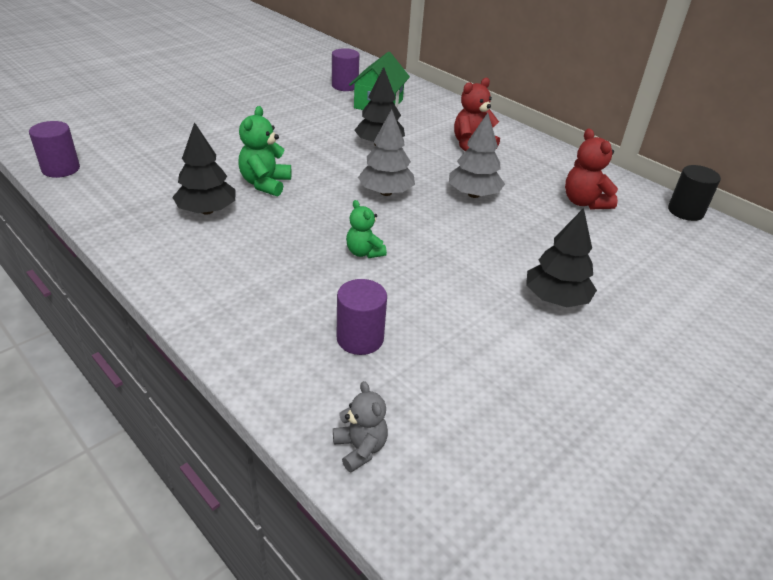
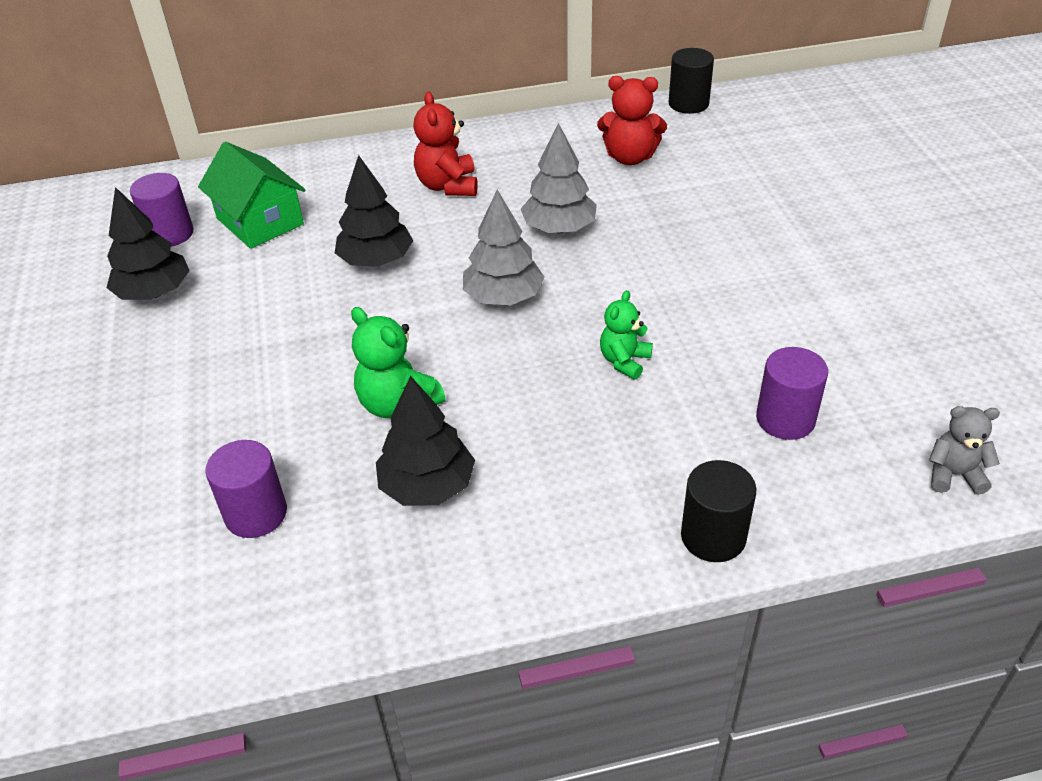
camera: 55 degrees left, 5 degrees up
purple cylinder [29,121,80,178] -> purple cylinder moved to [205,440,287,538]
green teddy bear [346,200,387,258] -> green teddy bear turned 120 degrees clockwise [600,290,653,380]
black tree [526,208,597,307] -> black tree moved to [106,187,190,300]
none -> black cylinder [681,460,756,562]

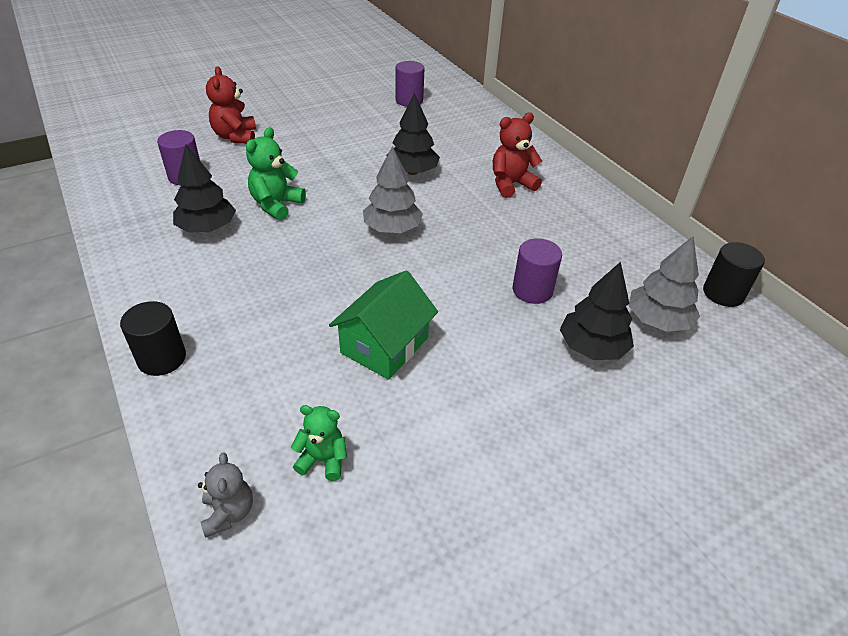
camera: 70 degrees right, 0 degrees up
black tree [106,187,190,300] -> black tree moved to [560,262,634,360]
green house [198,142,306,249] -> green house moved to [329,270,438,380]
grey tree [521,123,597,233] -> grey tree moved to [628,236,700,332]
red teddy bear [597,76,667,165] -> red teddy bear moved to [206,67,256,144]
green teddy bear [600,290,653,380] -> green teddy bear moved to [291,405,347,481]
purple cylinder [756,347,828,440] -> purple cylinder moved to [513,238,562,304]

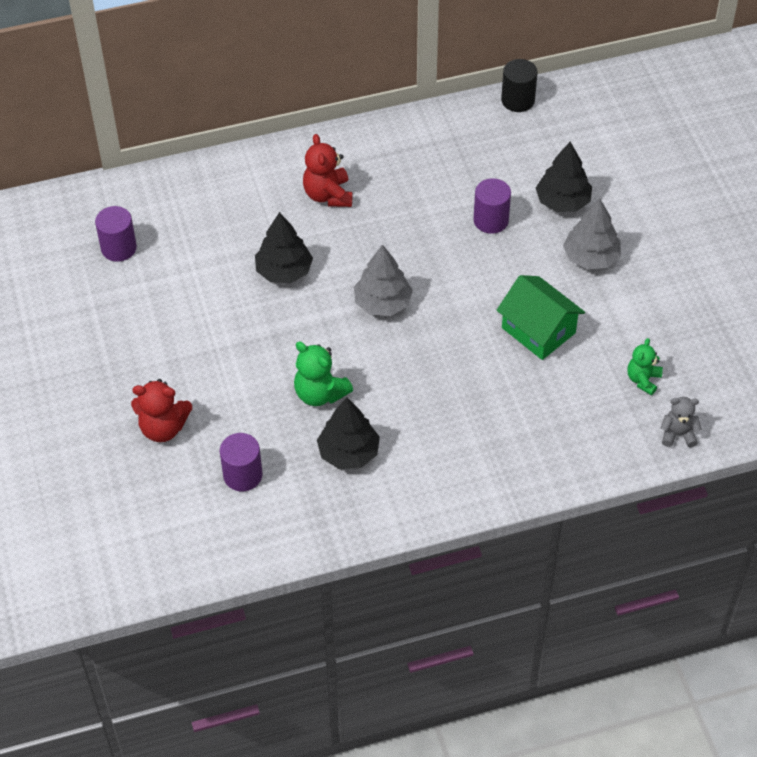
camera: 75 degrees left, 10 degrees up
black cylinder [120,301,186,376] -> none
grey tree [628,236,700,332] -> grey tree moved to [563,198,621,270]

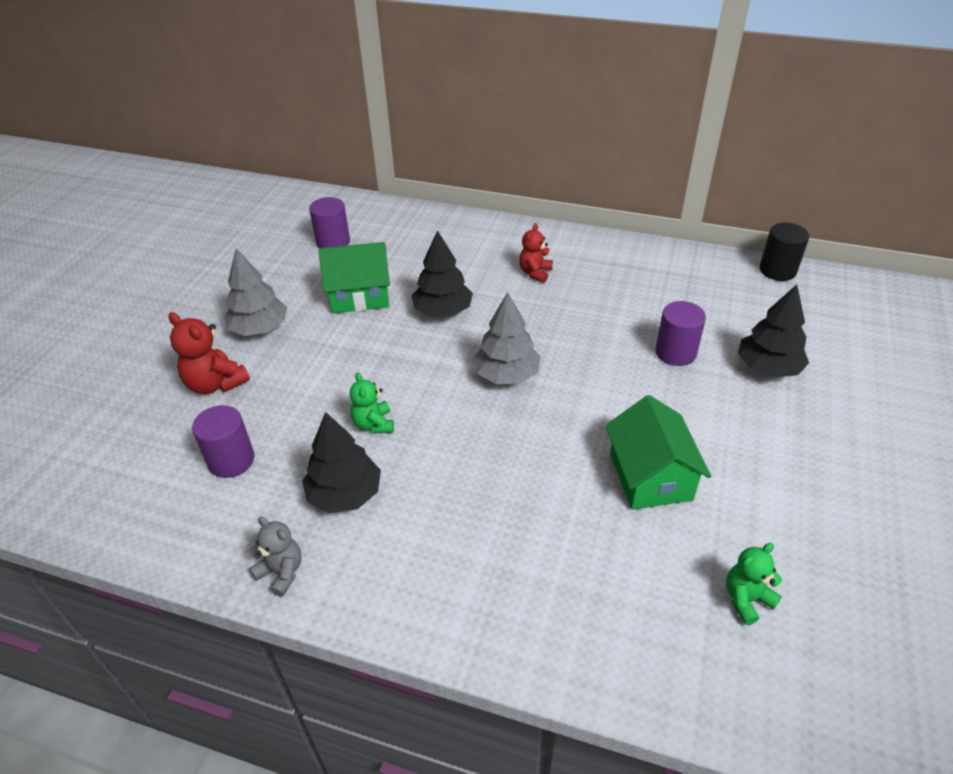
camera: 35 degrees right, 10 degrees down
green teddy bear [294,341,353,406] -> green teddy bear [350,372,394,433], size x0.66
red teddy bear [303,134,352,207] -> red teddy bear [519,223,553,283], size x0.66
grey tree [563,198,621,270] -> grey tree moved to [224,248,287,336]
grey teddy bear [661,397,702,448] -> grey teddy bear moved to [249,517,302,597]
none -> green house [319,242,390,313]

